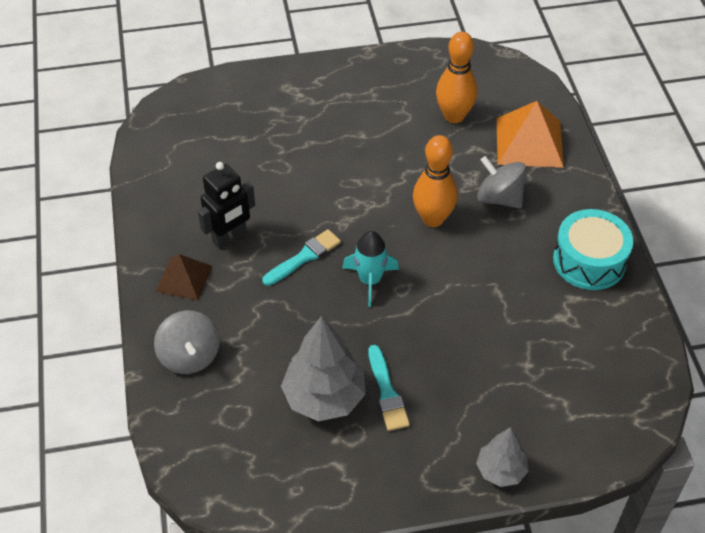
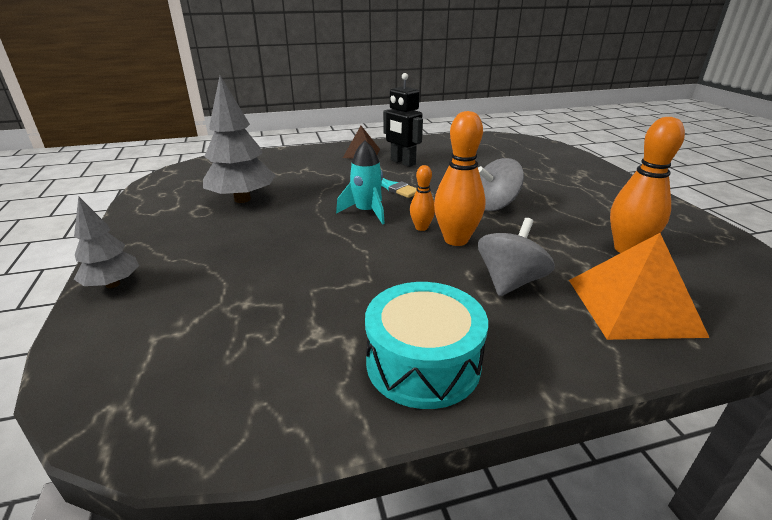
camera: 85 degrees right, 20 degrees down
grey spinning top [154,310,220,374] -> grey spinning top moved to [478,158,524,211]
turquoise brush [368,345,410,431] -> none
none -> orange bowling pin [410,165,435,231]

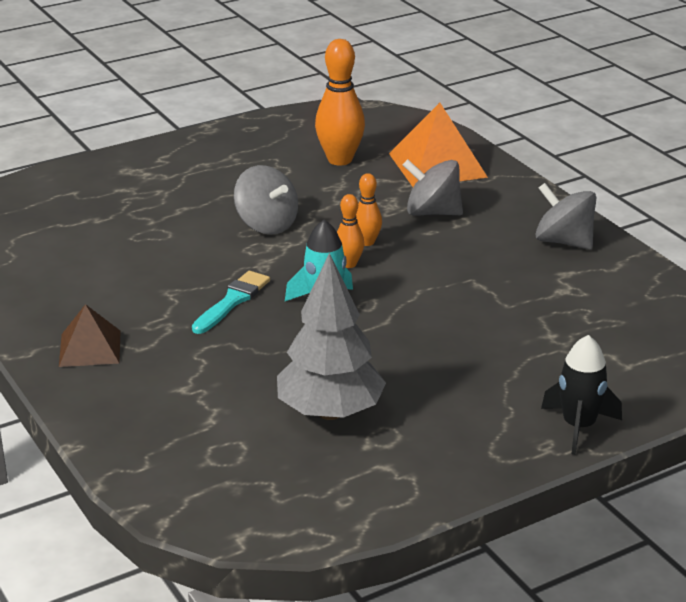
camera: 105 degrees left, 0 degrees up
grey tree [74,196,139,288] -> black rocket [541,335,622,455]
turquoise drum [365,282,488,409] -> grey spinning top [536,183,596,250]
black robot [383,73,423,167] -> none
orange bowling pin [434,111,485,246] -> orange bowling pin [356,173,382,246], size x0.54

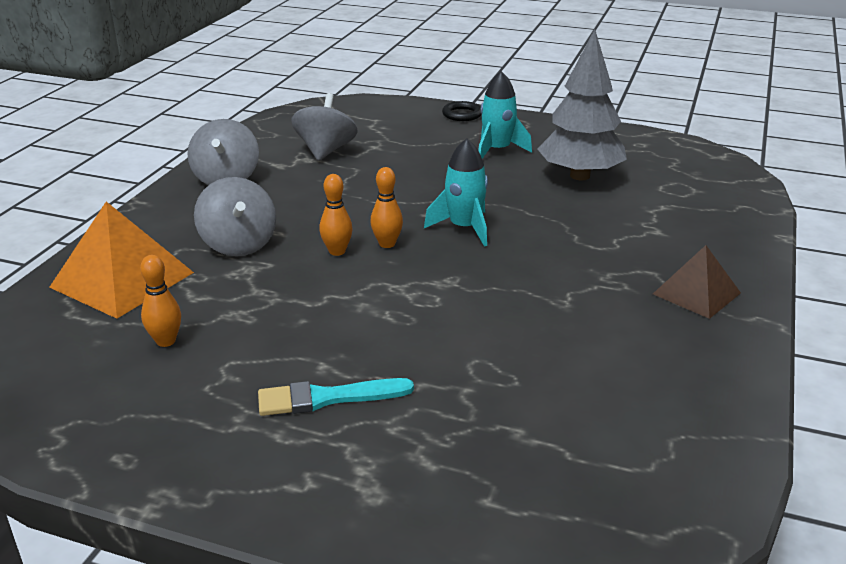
camera: 130 degrees left, 0 degrees up
turquoise brush [192,271,270,334] -> turquoise brush moved to [258,378,414,416]
grey spinning top [234,165,298,234] -> grey spinning top moved to [291,93,358,161]
orange bowling pin [315,39,365,166] -> orange bowling pin [140,255,181,347], size x0.54
black rocket [541,335,622,455] -> black ring [442,101,482,121]
none -> turquoise rocket [478,71,532,159]

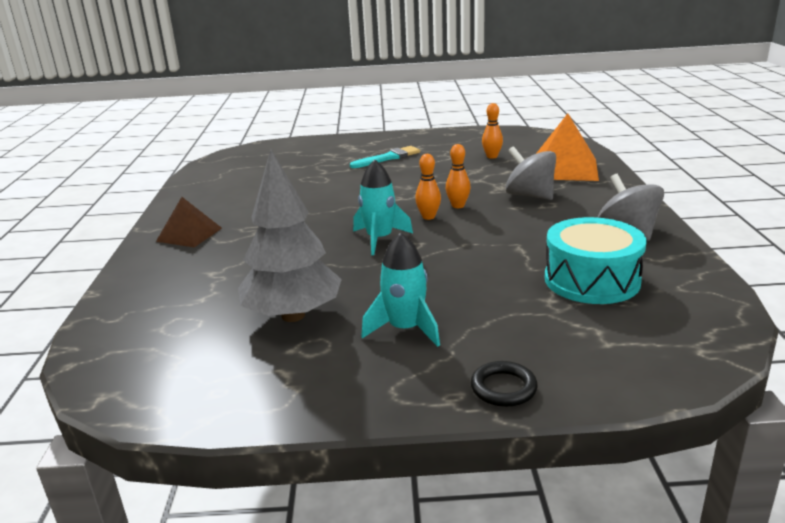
camera: 160 degrees right, 5 degrees down
grey spinning top [291,93,358,161] -> turquoise drum [545,217,646,304]

